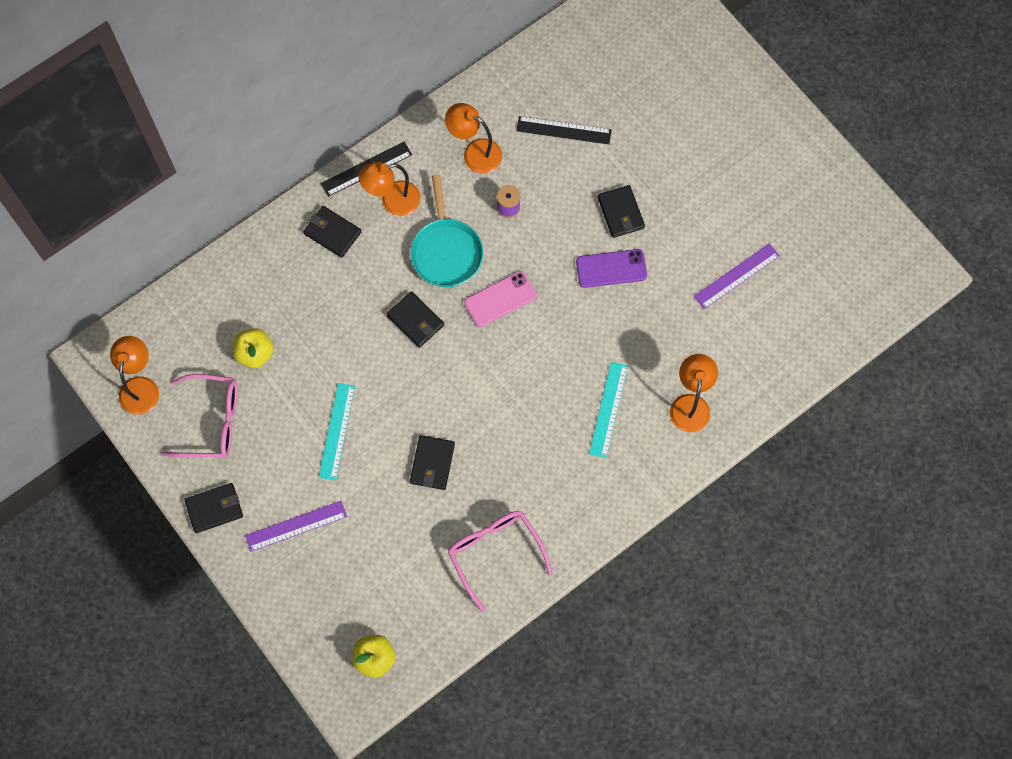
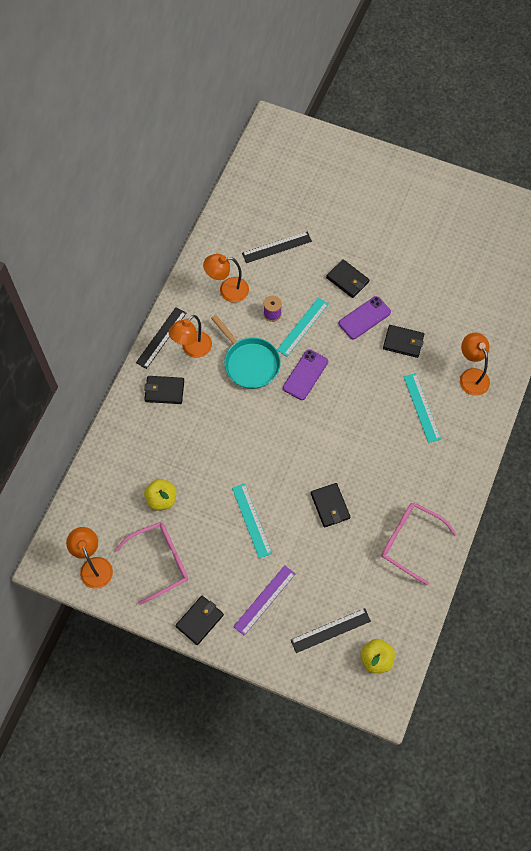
camera: 30 degrees left, 5 degrees down
black wallet [386,291,444,348] -> black wallet moved to [383,325,424,358]
pink phone [464,271,537,327] -> purple phone [283,349,328,400]
purple ruler [694,243,780,309] -> none
none -> turquoise ruler [277,298,329,357]
none -> black ruler [291,608,371,653]

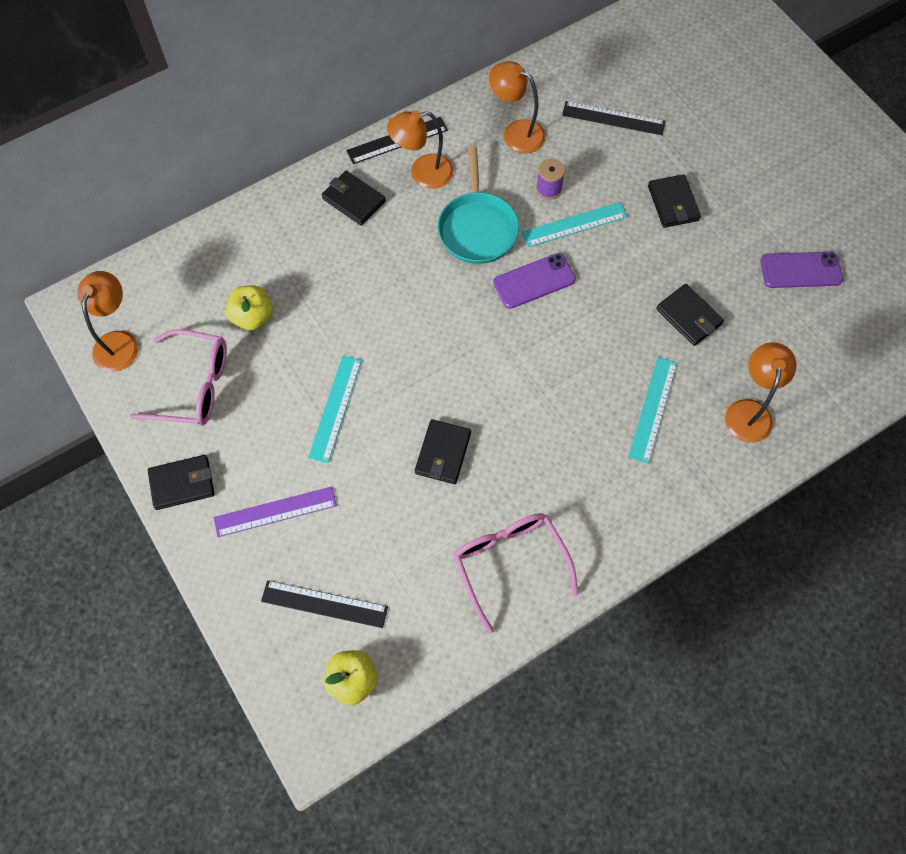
camera: 35 degrees right, 0 degrees up
purple phone [339,296,391,339] -> purple phone moved to [760,252,843,288]

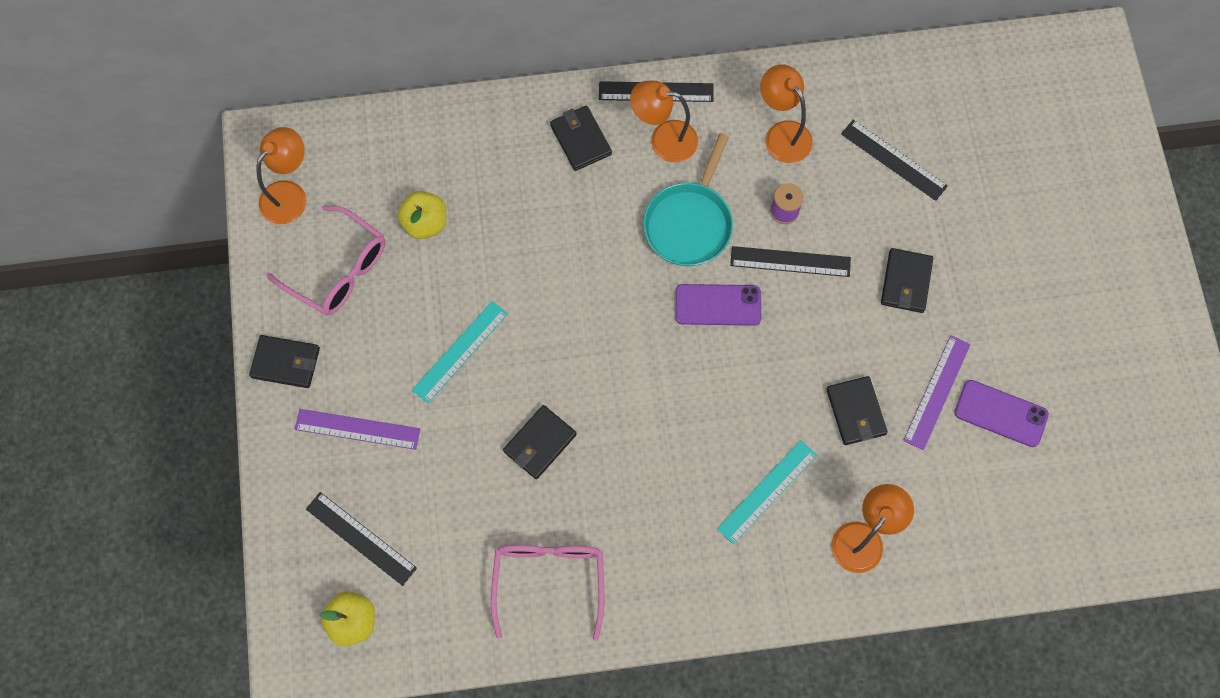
camera: 25 degrees right, 5 degrees up
turquoise ruler [521,202,627,247] -> black ruler [730,246,851,277]
none -> purple ruler [903,335,971,450]

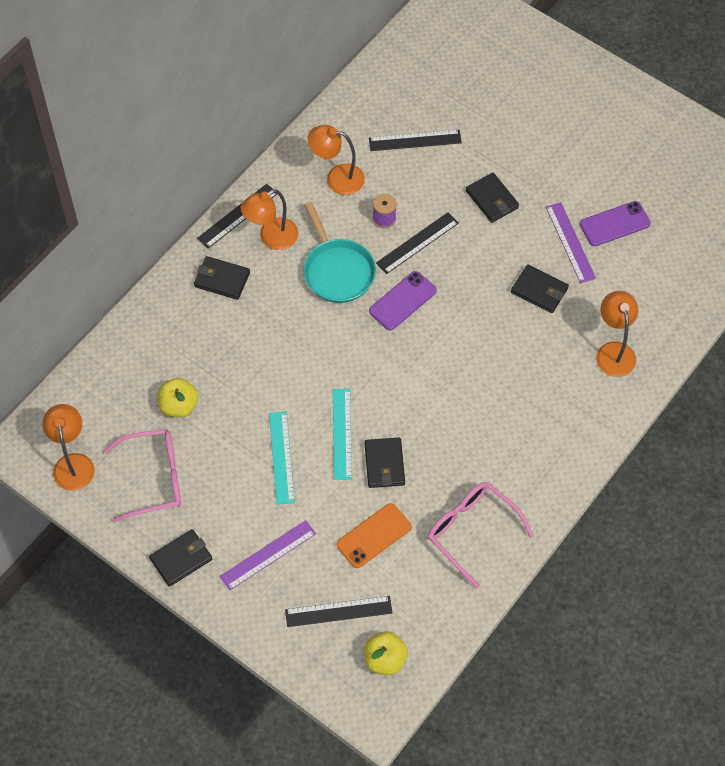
camera: 45 degrees left, 10 degrees down
turquoise ruler [717,440,817,544] -> turquoise ruler moved to [333,389,352,480]
none -> orange phone [337,503,411,568]

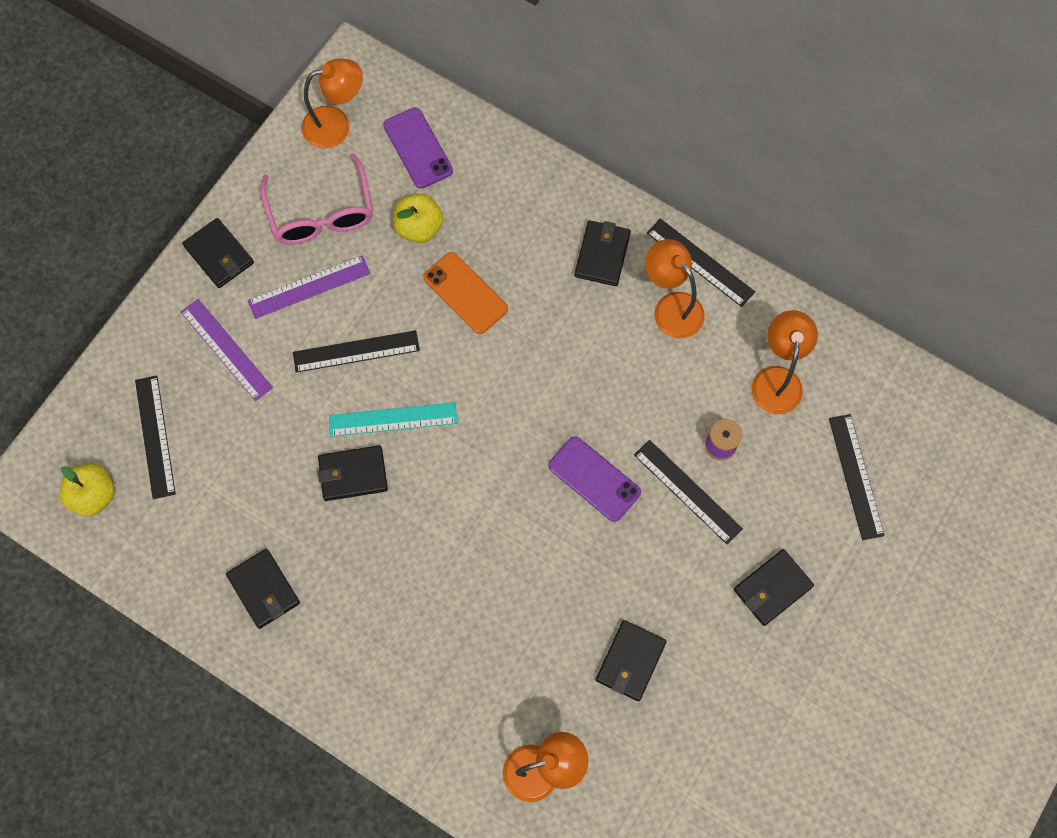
camera: 85 degrees right, 10 degrees up
turquoise ruler [269,412,295,505] -> black ruler [293,330,420,373]
turquoise pan [304,202,376,303] -> none
orange phone [337,503,411,568] -> orange phone moved to [423,252,508,334]
pink glasses [428,482,534,588] -> black wallet [226,549,300,629]
purple ruler [546,202,596,283] -> purple ruler moved to [248,255,371,319]
purple phone [580,201,651,246] -> purple phone moved to [383,107,453,189]

